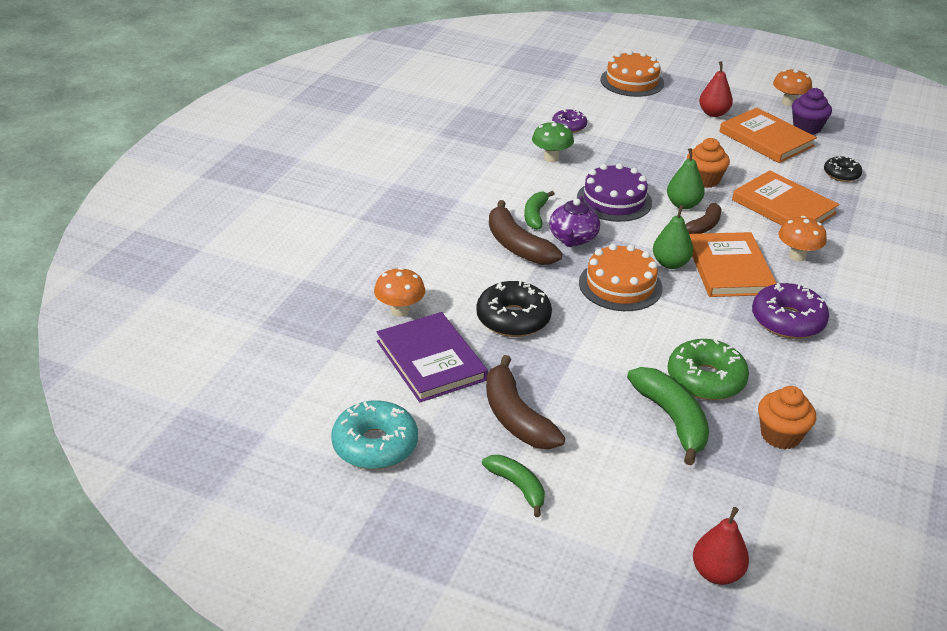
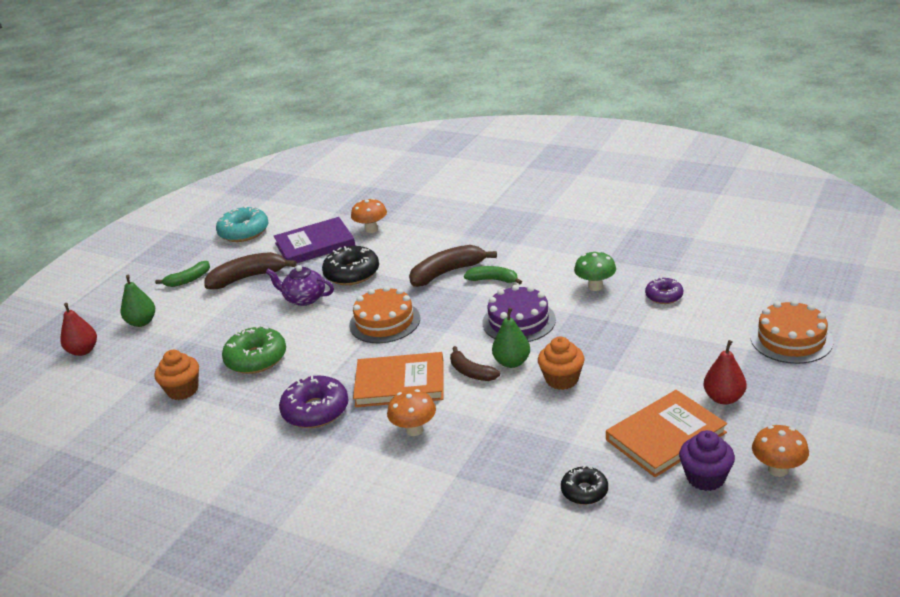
camera: 100 degrees right, 5 degrees down
purple teapot [549,196,600,247] -> purple teapot moved to [266,265,334,306]
green banana [627,367,709,465] -> none
green pear [653,205,693,269] -> green pear moved to [121,275,155,327]
orange book [732,170,839,226] -> none

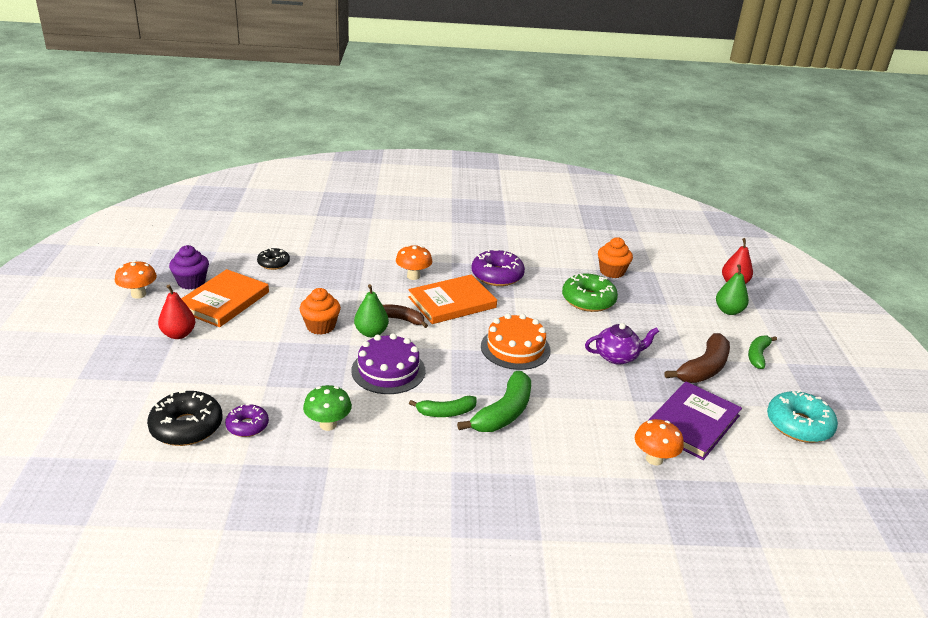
camera: 145 degrees right, 0 degrees up
black donut [322,246,379,285] -> black donut moved to [147,391,222,446]
brown banana [409,245,497,287] -> green banana [457,371,531,432]
orange cake [751,300,833,364] -> none

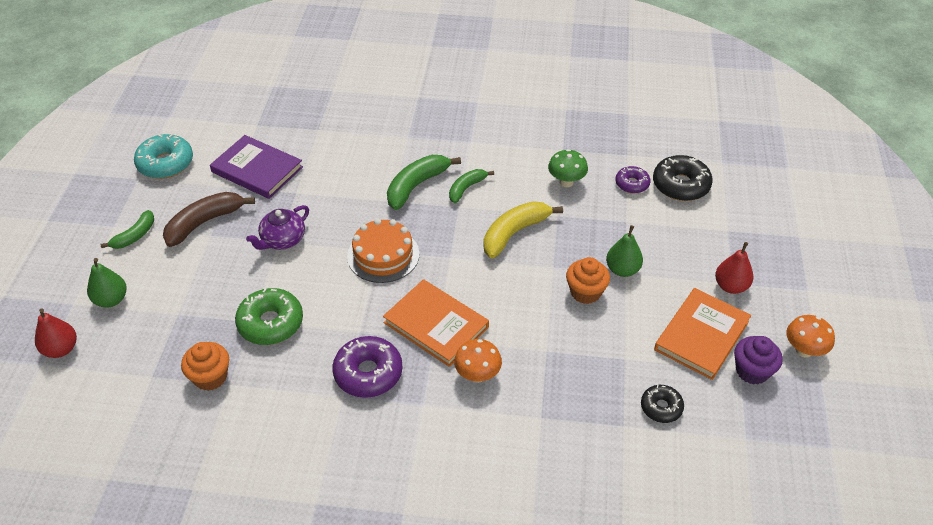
camera: 170 degrees left, 15 degrees up
purple cake [351,333,425,394] -> yellow banana [483,201,563,259]
green pear [354,284,389,337] -> green pear moved to [606,225,643,277]
brown banana [383,305,428,328] -> none
orange book [408,274,497,324] -> orange book turned 60 degrees clockwise [383,279,489,367]
green banana [409,396,477,417] -> green banana turned 45 degrees counterclockwise [449,169,494,203]
purple teapot [585,323,659,365] -> purple teapot turned 45 degrees counterclockwise [246,205,309,250]
orange mushroom [635,419,684,465] -> none
purple book [648,382,742,460] -> purple book turned 75 degrees clockwise [210,135,303,199]

